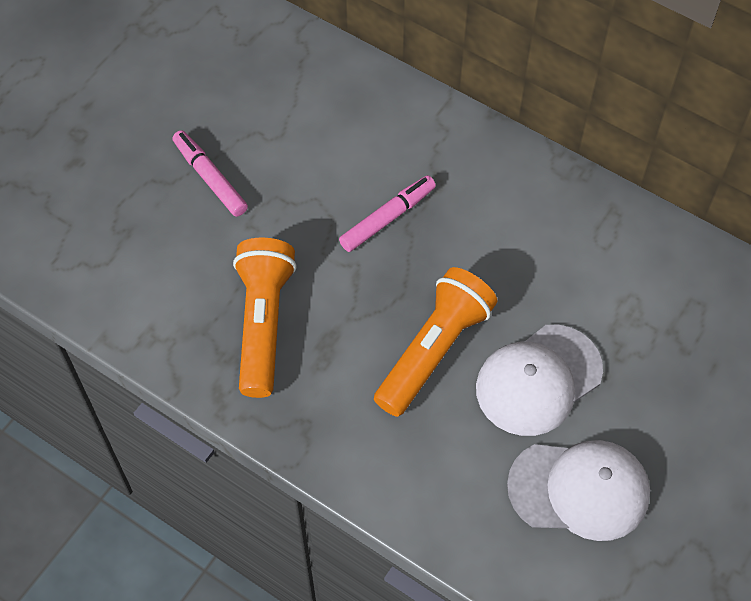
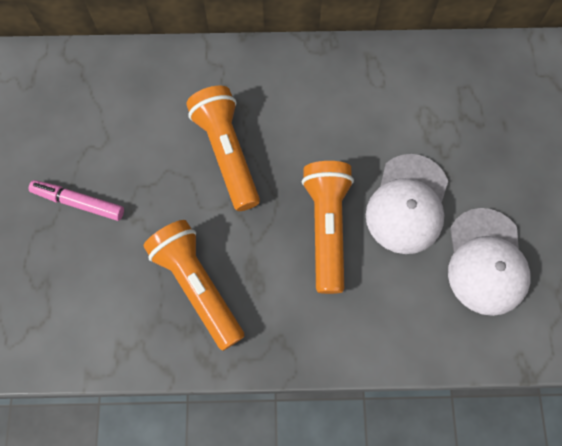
camera: 35 degrees left, 10 degrees up
pink marker [339,175,436,252] -> orange flashlight [186,86,260,211]
white cap [507,440,650,541] -> white cap turned 120 degrees clockwise [448,208,531,316]

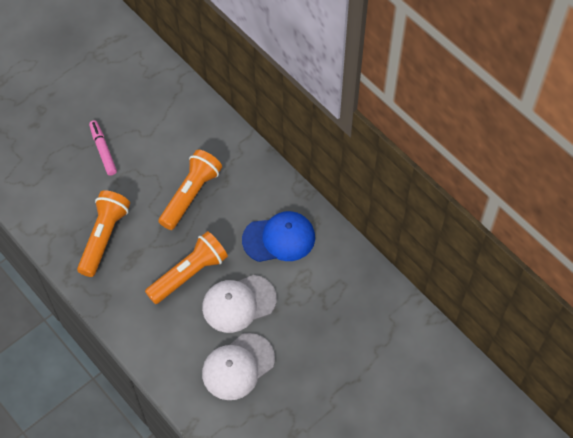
camera: 50 degrees right, 10 degrees down
none -> blue cap [242,211,315,262]

